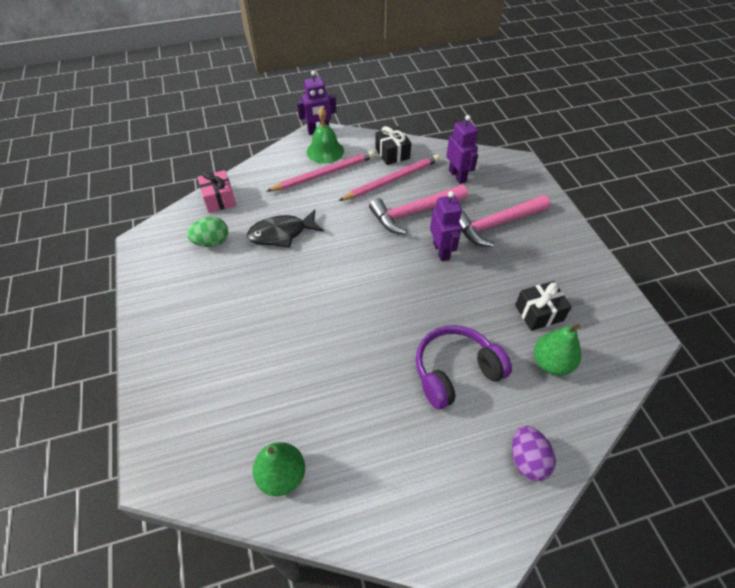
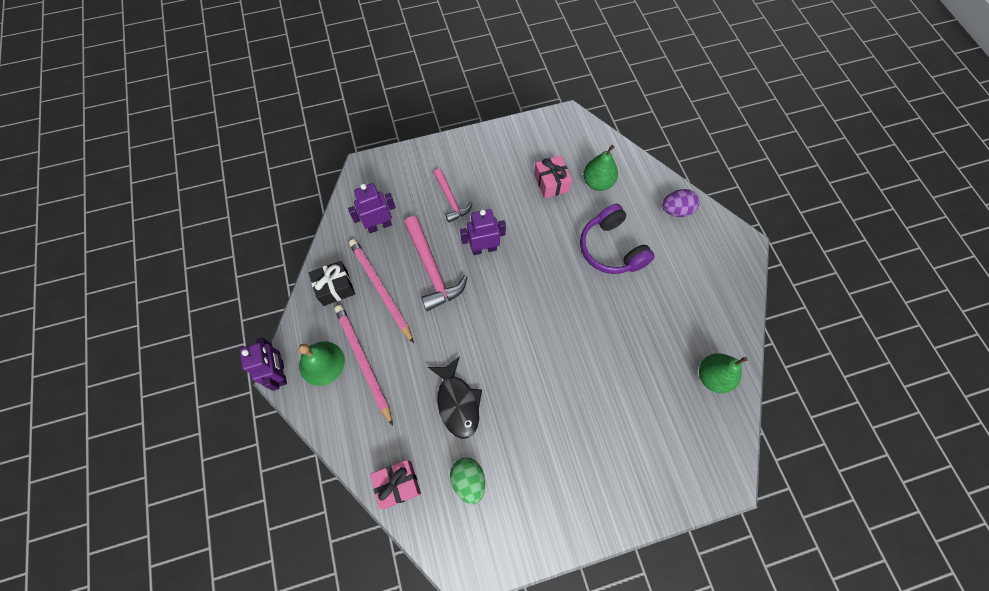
camera: 90 degrees left, 15 degrees up
pink hammer [459,195,550,247] -> pink hammer [434,169,472,222], size x0.63
black gift [515,281,572,331] -> pink gift [534,155,572,199]

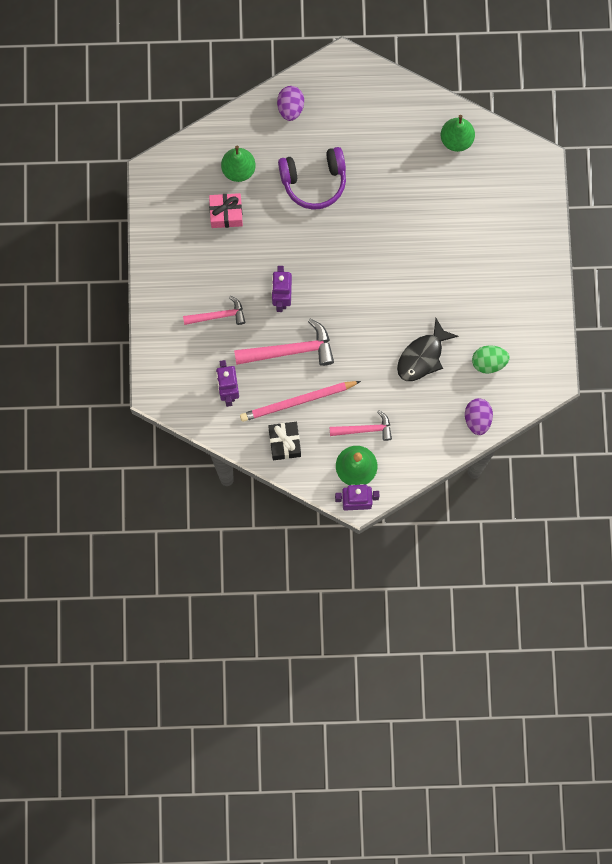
camera: 75 degrees left, 10 degrees up
pink pencil [335,305,393,426] -> pink hammer [330,410,392,441]
pink gift [370,460,421,509] -> purple egg [465,398,493,435]
black fish [428,356,482,439] -> black fish turned 135 degrees clockwise [397,318,459,381]

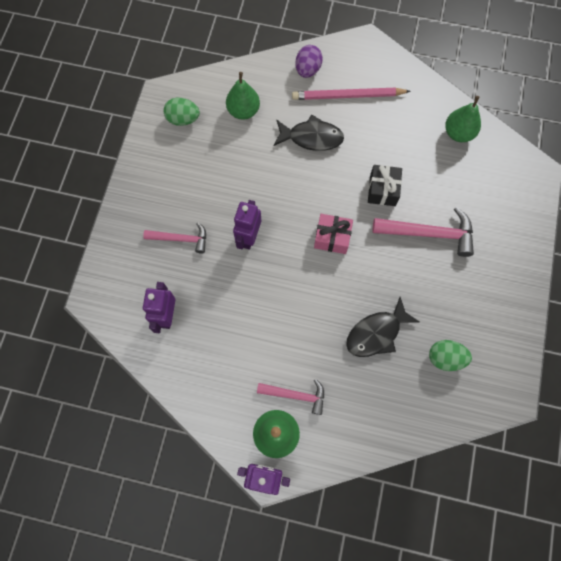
camera: 15 degrees right, 5 degrees down
pink gift [209,193,243,228] -> pink gift moved to [314,214,353,254]
pink hammer [234,319,334,366] -> pink hammer moved to [372,207,474,257]
pink pencil [240,381,361,422] -> pink pencil moved to [292,88,411,100]
black gift [268,422,301,460] -> black gift moved to [368,165,402,206]
purple headphones [278,147,346,210] -> black fish [274,114,344,151]
purple egg [465,398,493,435] -> none
none -> green egg [163,98,200,126]

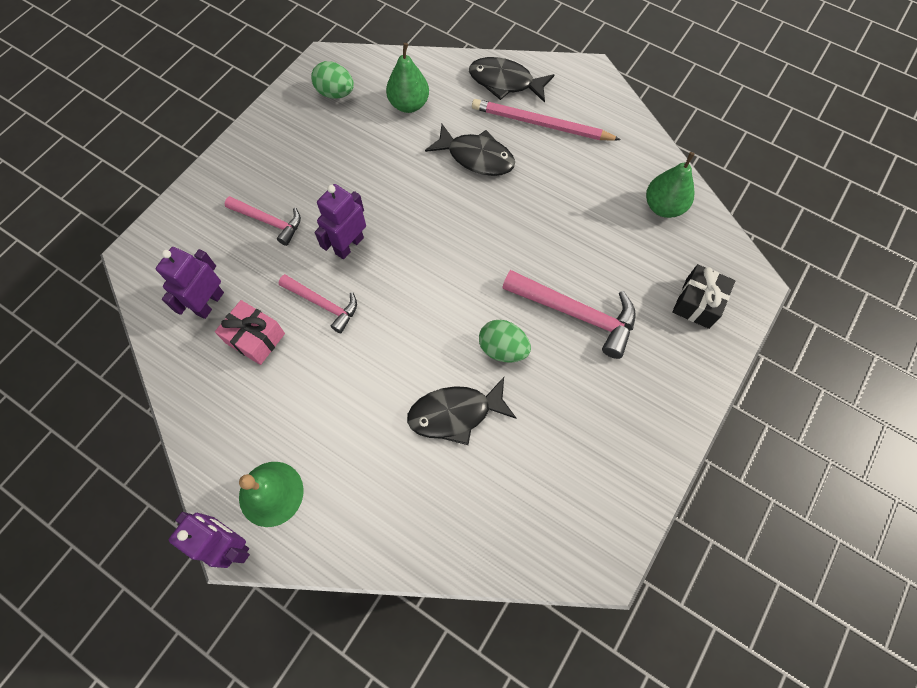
camera: 20 degrees right, 5 degrees down
pink hammer [257,379,324,415] -> pink hammer moved to [279,274,357,333]
purple egg [295,45,323,78] -> black fish [469,57,554,103]
pink gift [314,214,353,254] -> pink gift moved to [215,300,285,365]
black gift [368,165,402,206] -> black gift moved to [672,264,735,329]
green egg [429,340,472,371] -> green egg moved to [479,320,531,363]

